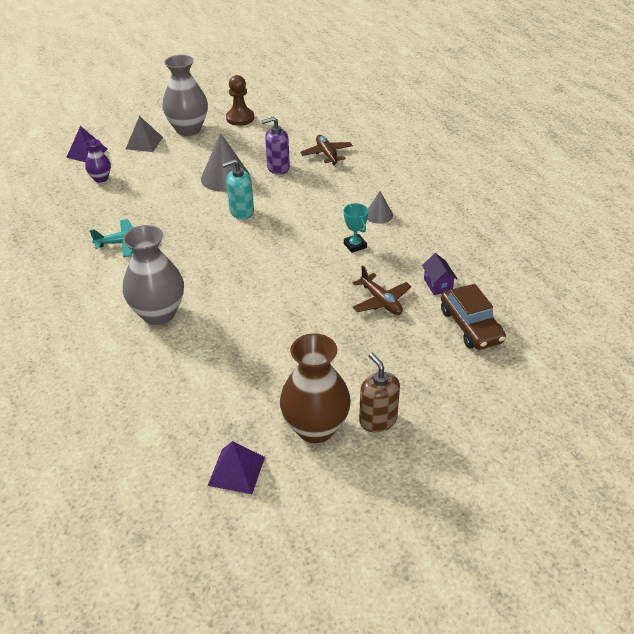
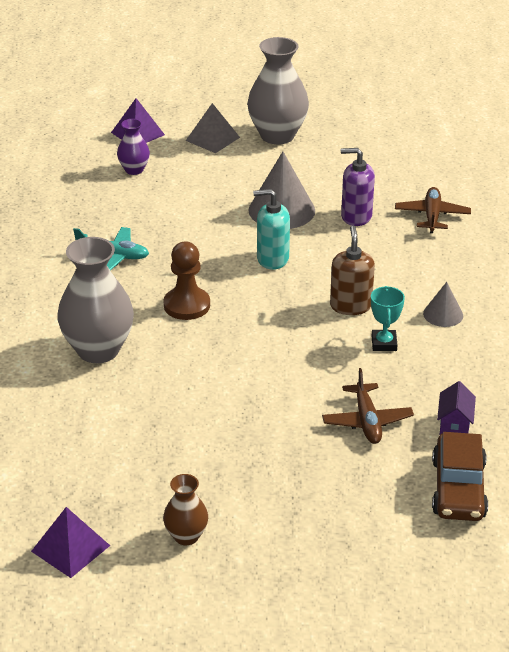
camera: 25 degrees right, 5 degrees down
brown pawn [226,75,254,126] -> brown pawn moved to [163,242,210,320]
brown vase [280,333,351,443] -> brown vase [163,474,208,545], size x0.52
brown soap dispenser [359,353,400,432] -> brown soap dispenser moved to [330,226,375,315]

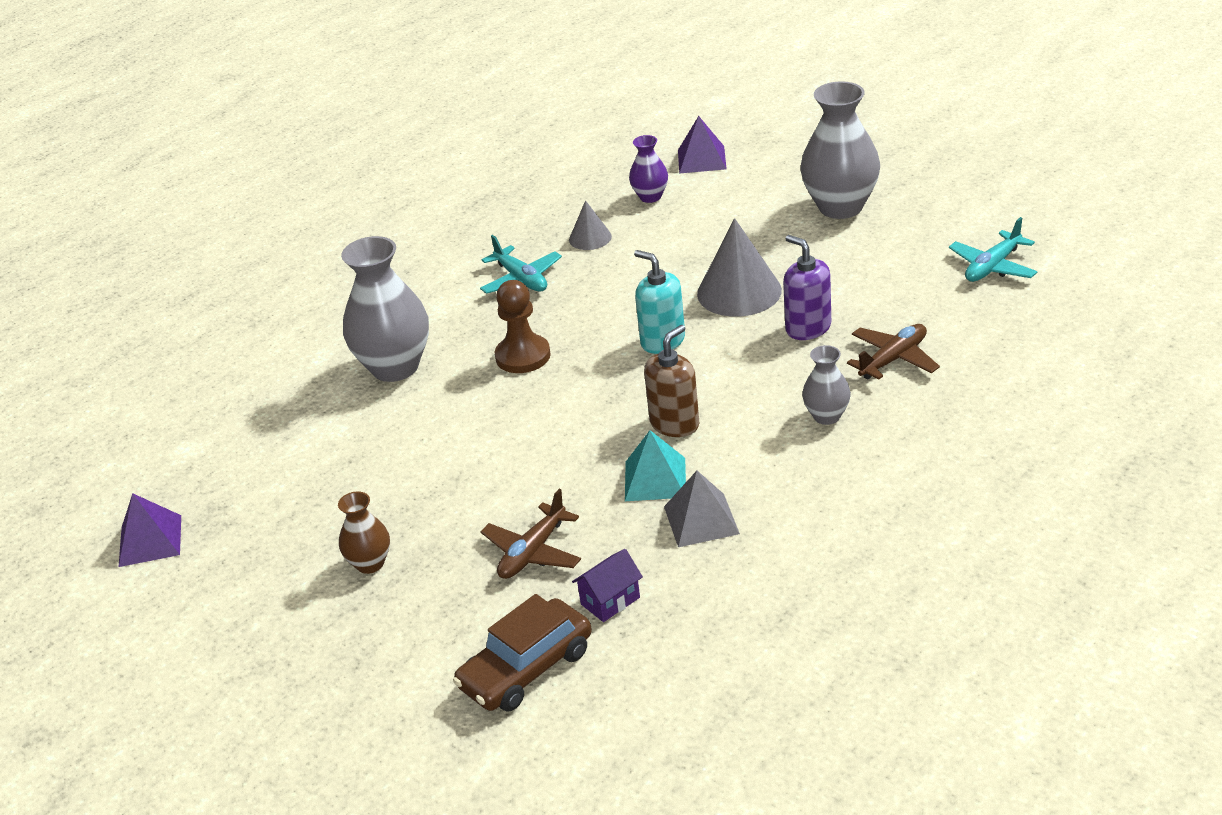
camera: 45 degrees right, 0 degrees up
brown vase [163,474,208,545] -> brown vase moved to [338,491,390,574]
grey pyramid [186,103,240,153] -> grey pyramid moved to [664,471,740,547]
turquoise trophy [371,286,405,351] -> turquoise pyramid [625,430,686,501]
grey cone [423,282,463,327] -> grey cone moved to [569,200,612,250]
none -> grey vase [802,345,851,425]
none -> turquoise plane [949,217,1038,282]

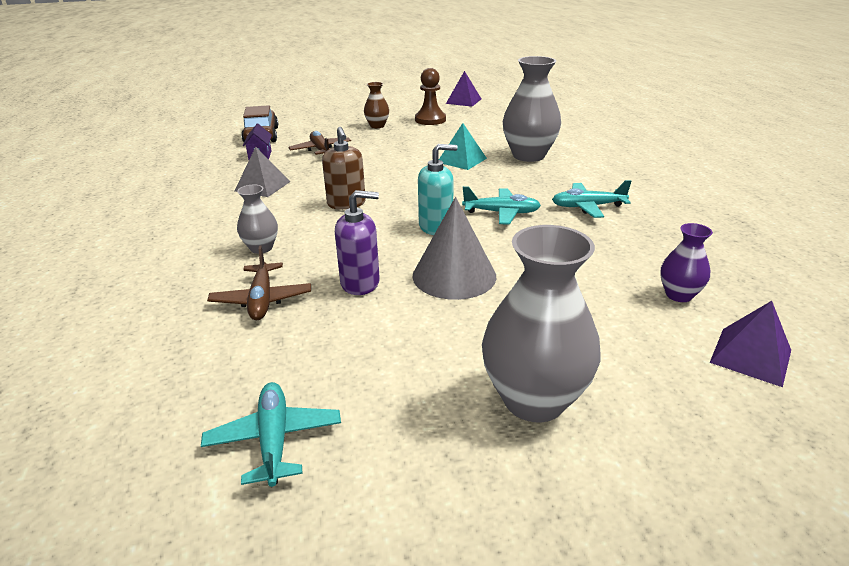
camera: 120 degrees right, 5 degrees down
brown pawn [495,280,551,373] -> brown pawn moved to [415,68,446,125]
grey cone [569,200,612,250] -> none
turquoise pyramid [625,430,686,501] -> turquoise pyramid moved to [439,123,487,170]
none -> turquoise plane [462,186,541,225]

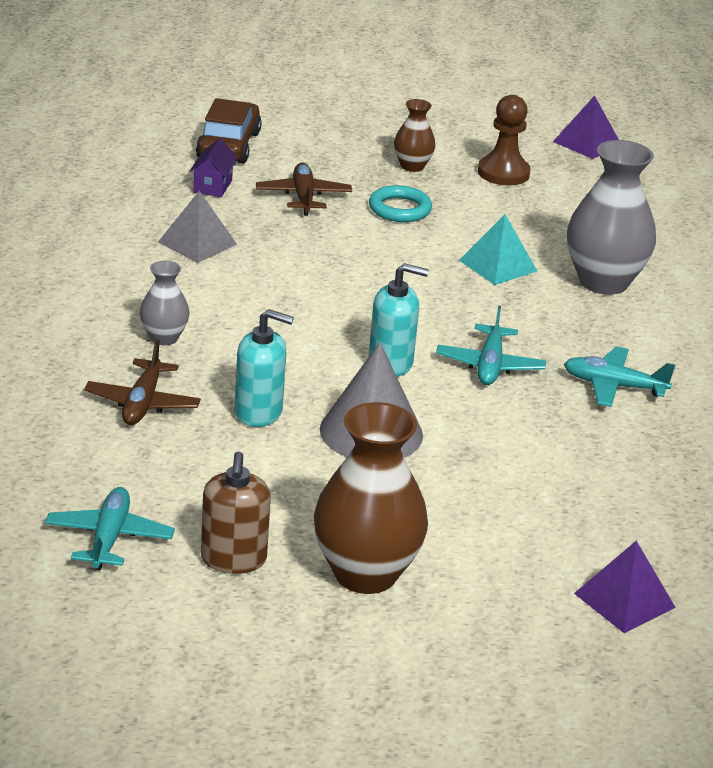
camera: 15 degrees right, 0 degrees up
brown soap dispenser [322,127,366,210] -> brown soap dispenser moved to [201,452,271,574]
purple soap dispenser [335,190,380,295] -> turquoise soap dispenser [235,309,294,427]
turquoise plane [462,186,541,225] -> turquoise plane turned 75 degrees clockwise [436,305,546,385]
grey vase [482,225,600,422] -> brown vase [314,402,428,594]
purple vase [660,223,713,302] -> none
none -> turquoise ring [369,185,432,222]

